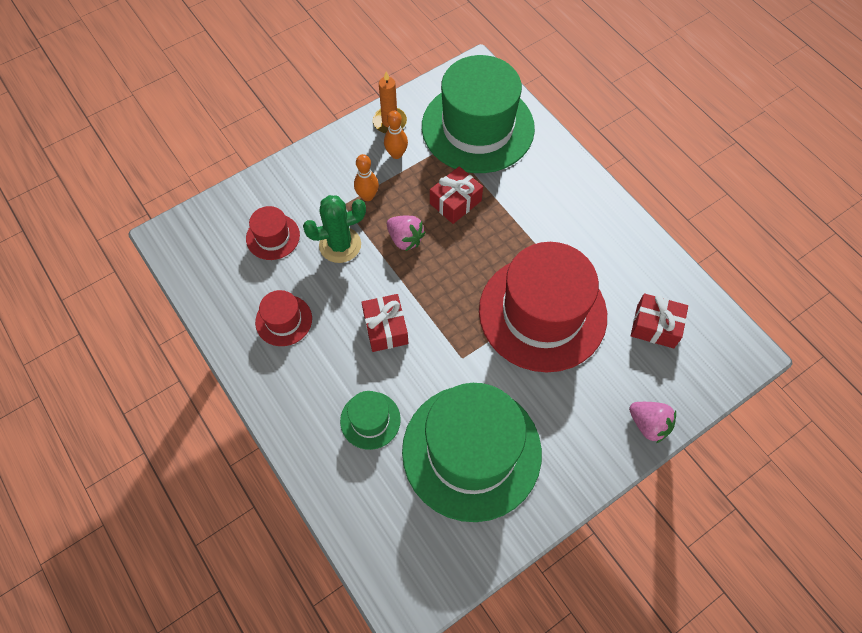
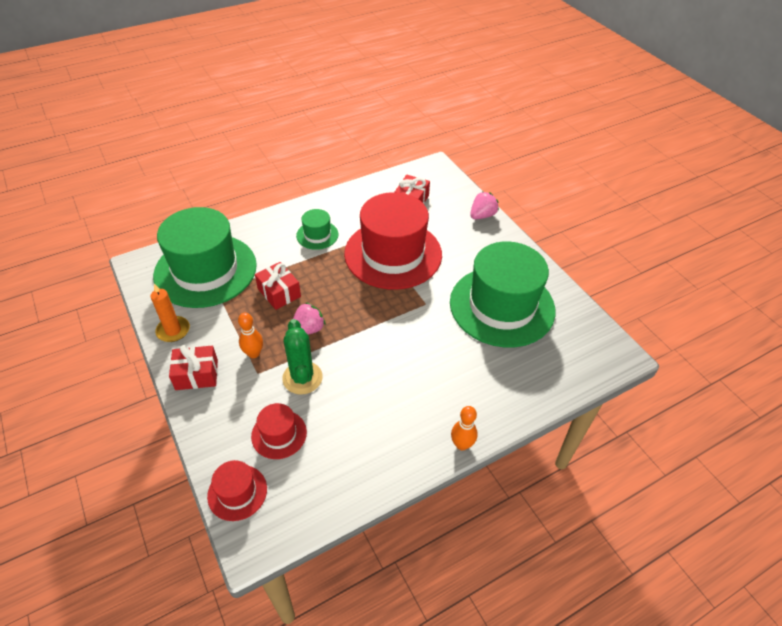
camera: 85 degrees left, 15 degrees down
red hat [255,290,312,346] -> red hat moved to [207,460,267,521]
green hat [340,391,401,450] -> green hat moved to [296,209,338,250]
red gift [361,294,408,352] -> red gift moved to [169,345,218,390]
orange bowling pin [384,111,408,159] -> orange bowling pin moved to [451,406,478,450]

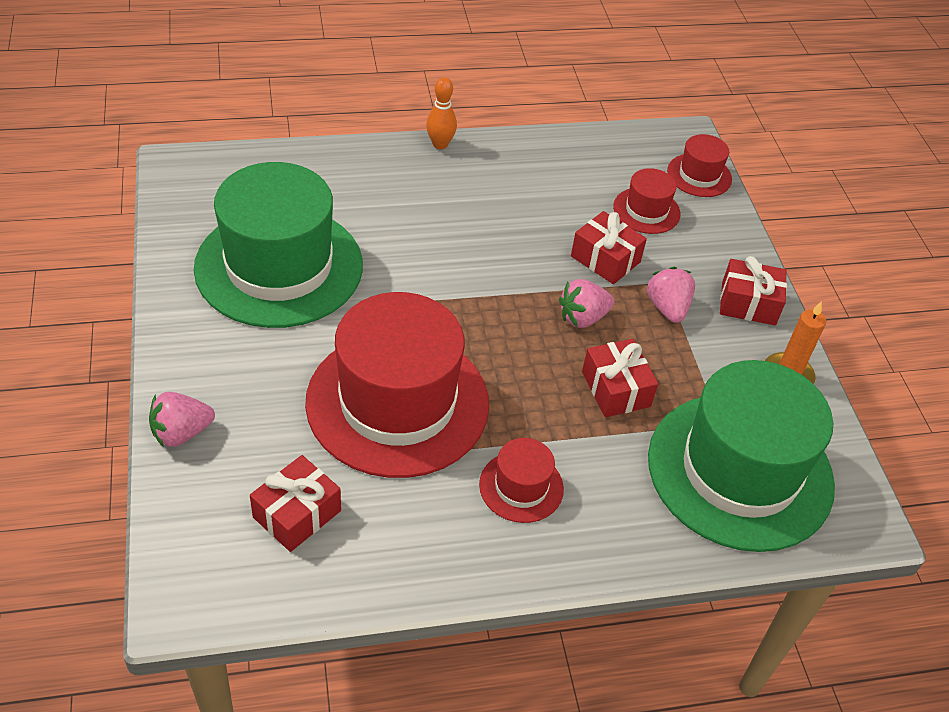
camera: 165 degrees left, 0 degrees up
orange bowling pin [238,313,263,358] -> pink strawberry [647,267,695,323]
green cactus [282,319,323,395] -> red gift [571,211,647,284]
green hat [296,209,338,250] -> red hat [479,438,564,523]

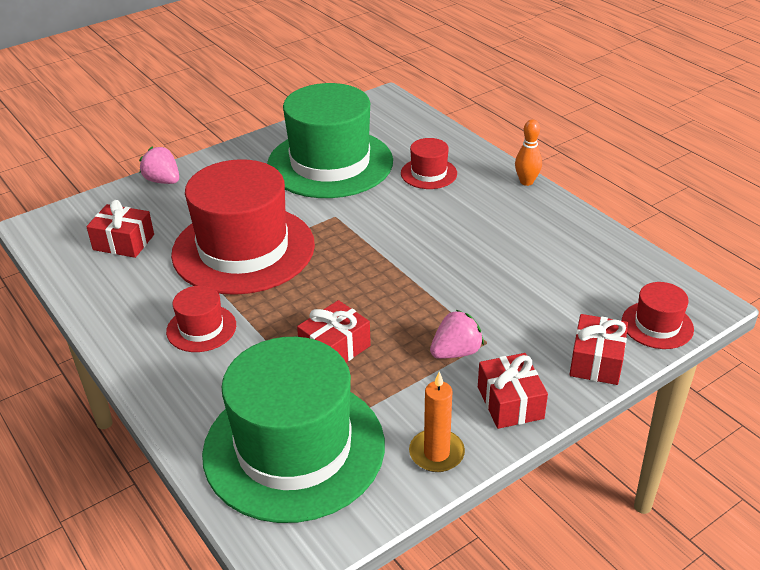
camera: 70 degrees right, 10 degrees down
pink strawberry [559,279,615,328] -> none
red gift [571,211,647,284] -> red gift moved to [569,314,628,385]
red hat [613,168,681,234] -> red hat moved to [401,138,457,189]

